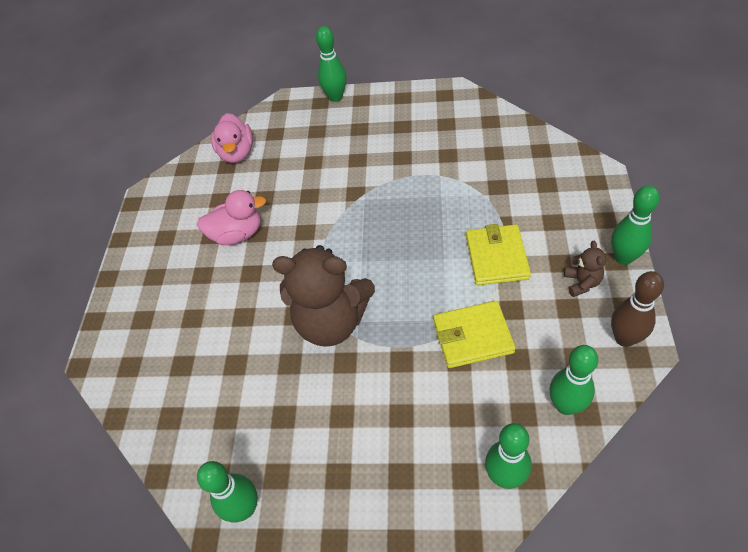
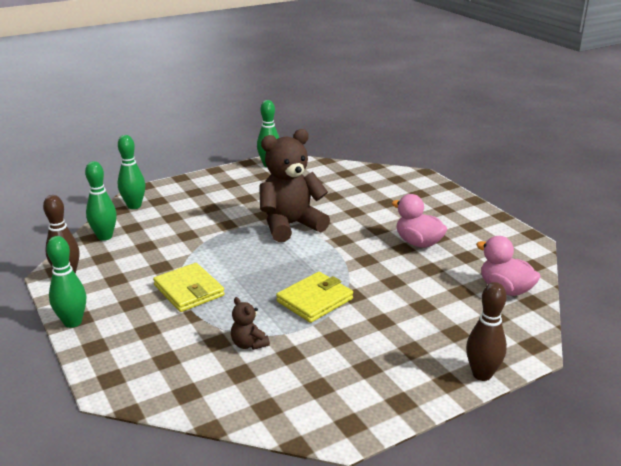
camera: 140 degrees right, 25 degrees down
pink duck [197,190,266,245] -> pink duck turned 90 degrees clockwise [392,194,447,248]
green bowling pin [316,26,346,102] -> brown bowling pin [466,282,507,381]
yellow wallet [433,301,516,368] -> yellow wallet moved to [276,272,353,323]
brown teddy bear [564,241,606,297] -> brown teddy bear moved to [231,297,270,350]

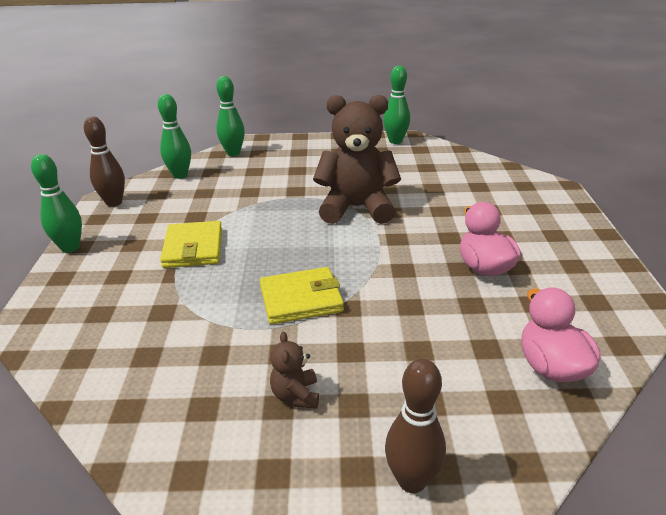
camera: 30 degrees right, 5 degrees up
brown teddy bear [231,297,270,350] -> brown teddy bear moved to [270,332,319,409]

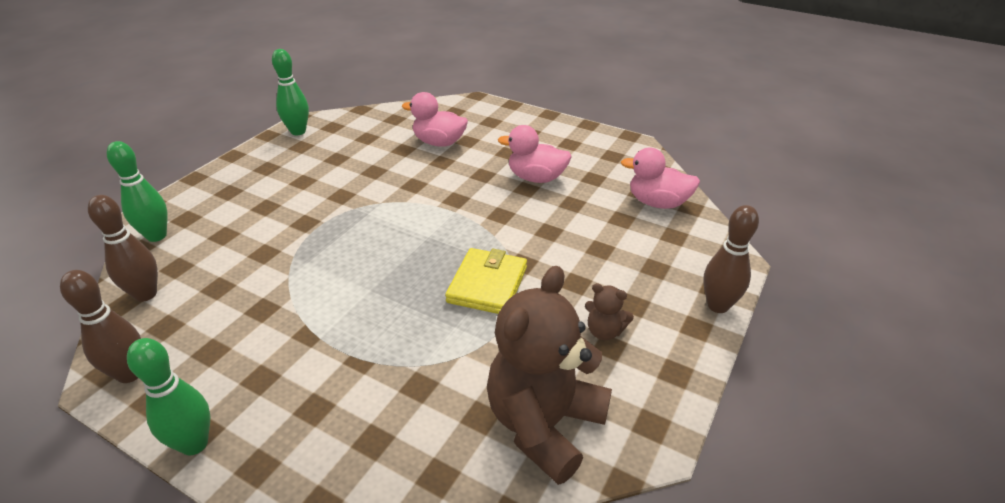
camera: 60 degrees left, 5 degrees up
green bowling pin [158,94,191,179] -> brown bowling pin [88,195,158,302]
yellow wallet [160,221,222,268] -> none
brown teddy bear [313,95,401,224] -> brown teddy bear moved to [487,266,612,485]
none -> pink duck [402,92,468,147]

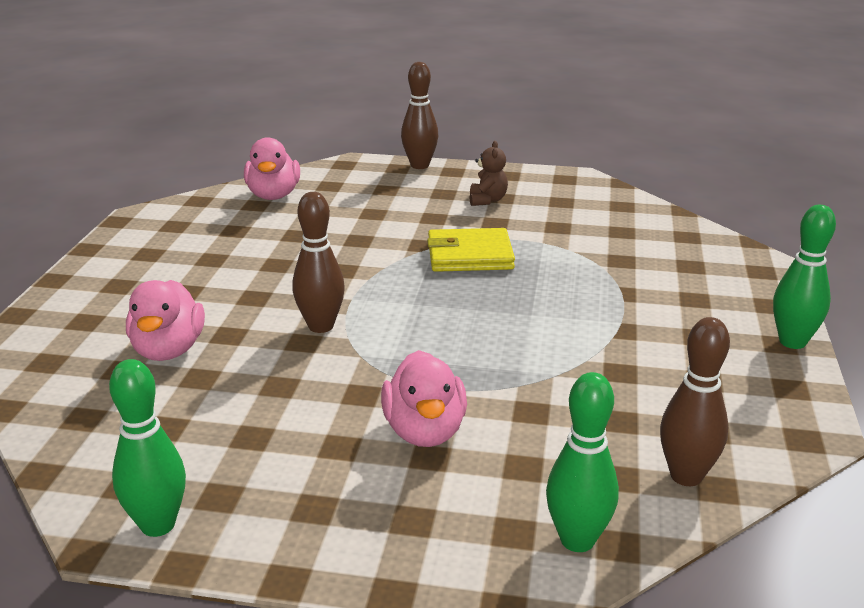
camera: 110 degrees left, 10 degrees down
brown bowling pin [60,270,141,383] -> brown bowling pin moved to [292,192,345,333]
brown teddy bear [487,266,612,485] -> none
pink duck [498,125,572,183] -> pink duck moved to [381,350,467,447]

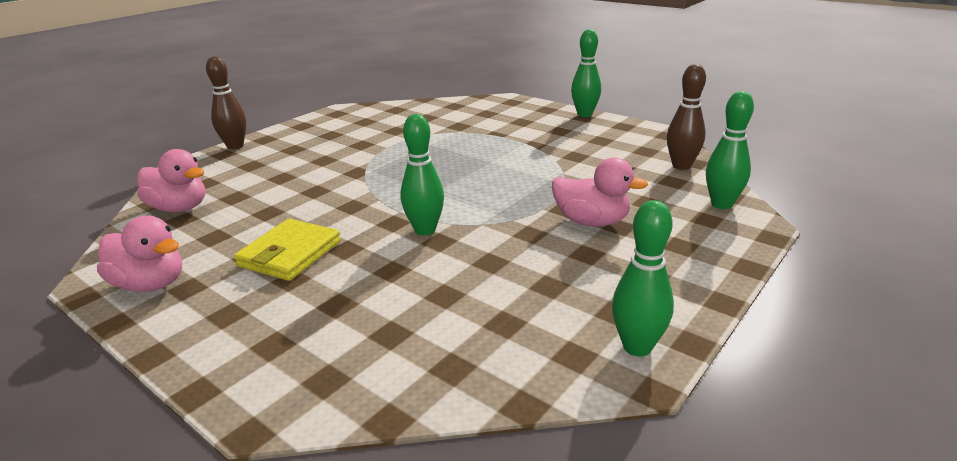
camera: 60 degrees left, 0 degrees up
pink duck [126,280,205,361] -> pink duck moved to [97,216,182,292]
brown bowling pin [292,192,345,333] -> green bowling pin [401,114,444,235]
yellow wallet [427,228,515,272] -> yellow wallet moved to [234,218,341,281]
brown teddy bear [469,141,508,206] -> none

